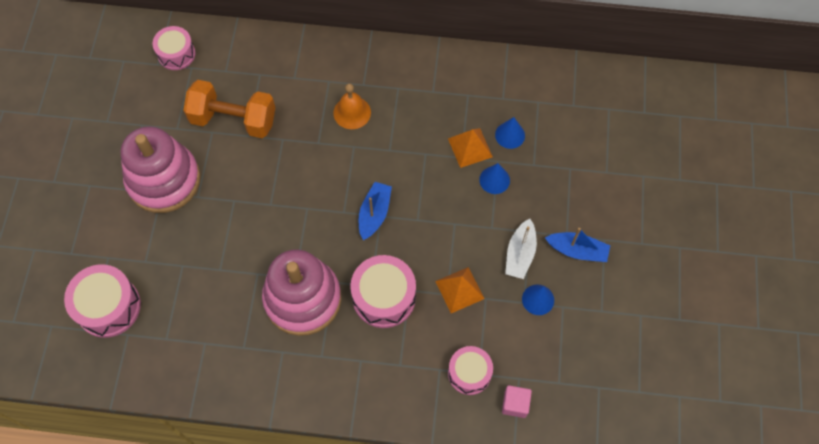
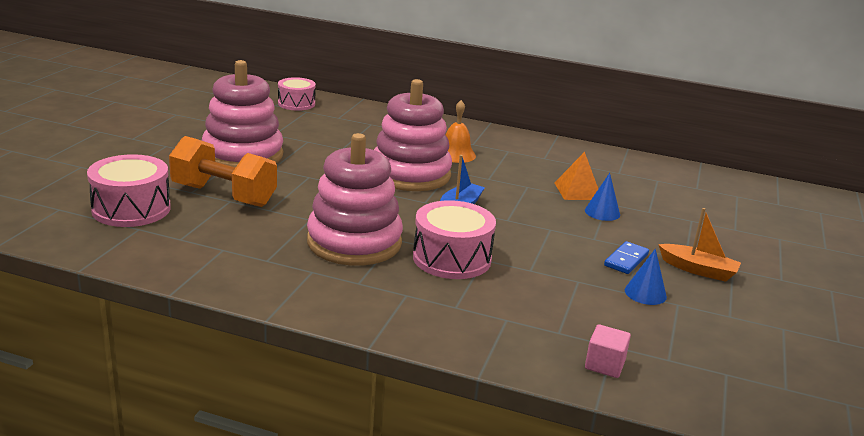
camera: 10 degrees right, 40 degrees down
orange dumbbell [183,80,275,138] -> orange dumbbell moved to [169,136,277,207]
orange pyramid [435,267,485,313] -> none
pink drum [448,346,493,395] -> none
blue cone [495,117,525,149] -> none
white boat [505,219,537,279] -> blue domino [604,241,649,274]
blue boat [545,228,610,262] -> orange boat [658,208,741,282]
none -> pink stacking toy [374,79,452,191]

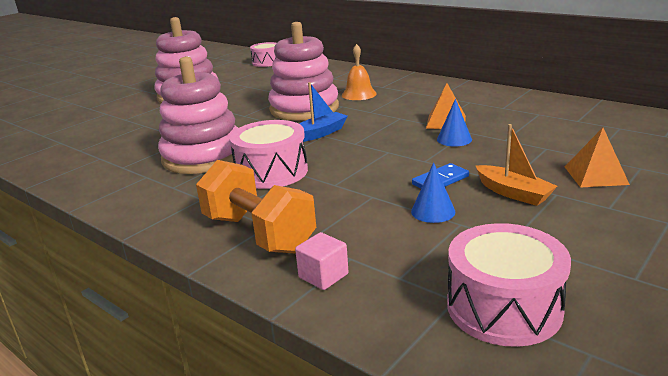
camera: 25 degrees right, 0 degrees up
pink drum [87,154,171,227] -> pink drum moved to [447,223,571,347]
orange dumbbell [169,136,277,207] -> orange dumbbell moved to [196,160,316,253]
none -> orange pyramid [565,128,630,188]

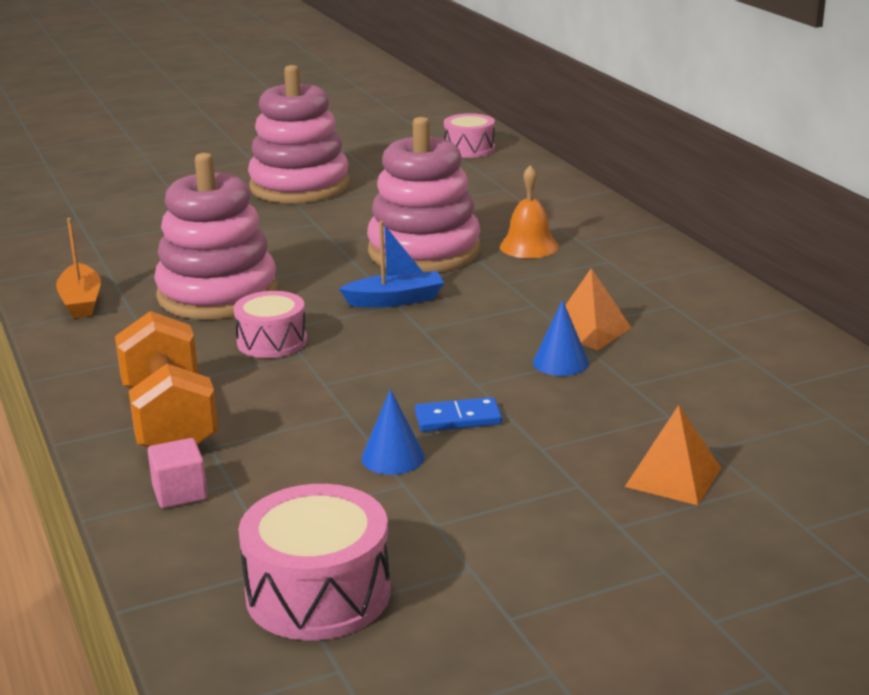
camera: 25 degrees right, 0 degrees up
pink drum [229,120,308,189] -> pink drum [233,291,307,358], size x0.66
orange boat [475,124,557,206] -> orange boat moved to [56,218,101,318]

